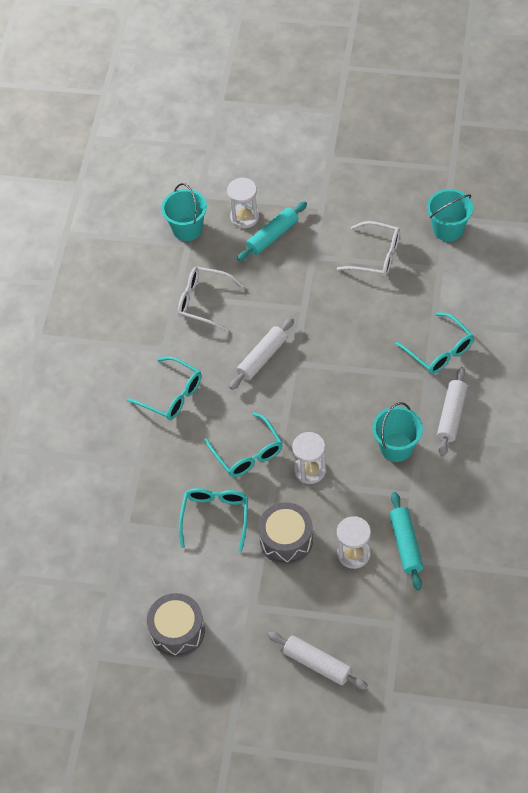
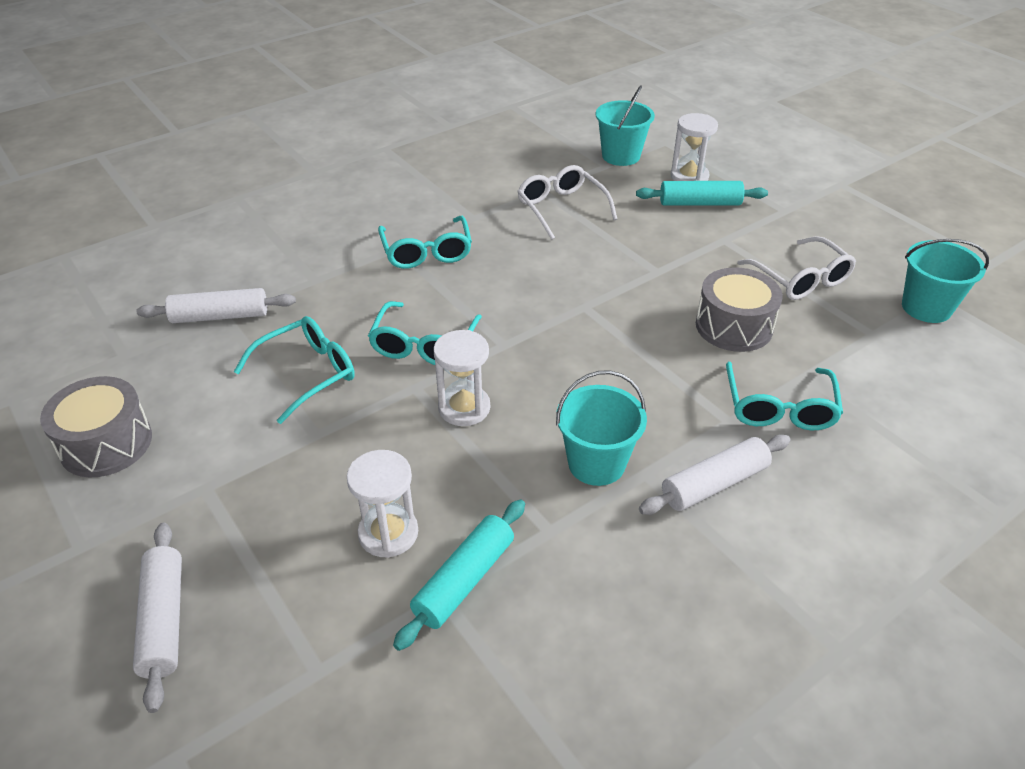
camera: 40 degrees right, 15 degrees down
white rolling pin [229,318,294,390] -> white rolling pin moved to [137,288,296,323]
grey drum [258,502,313,565] -> grey drum moved to [696,267,783,352]

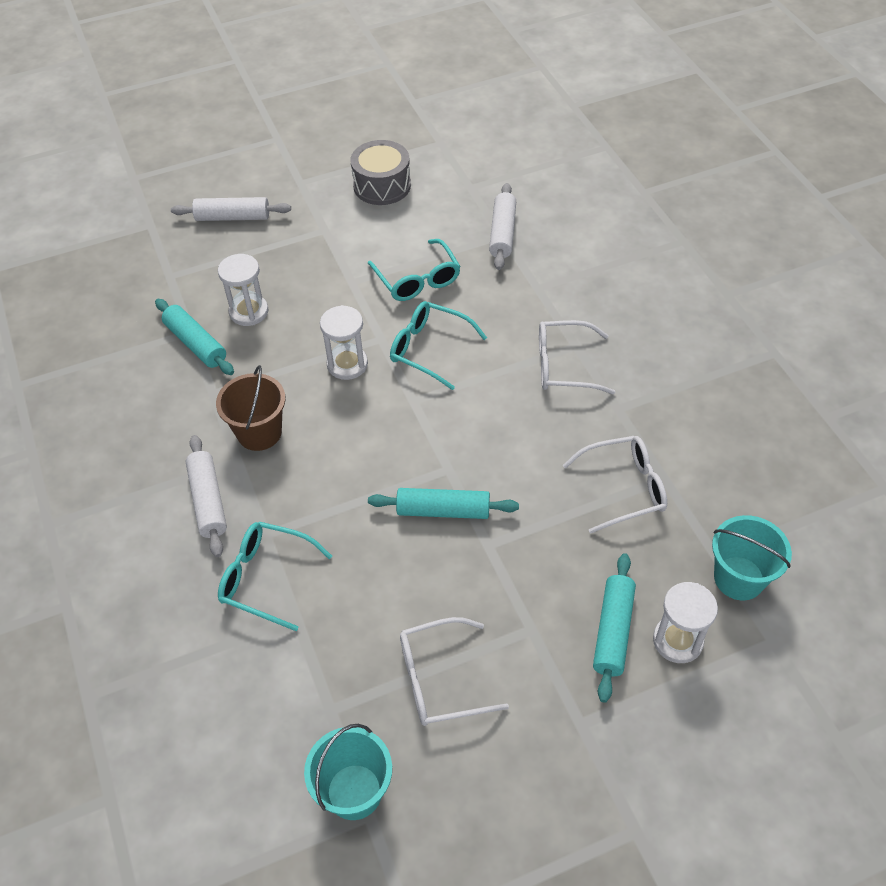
camera: 105 degrees right, 10 degrees up
turquoise glasses [378,216,472,269] -> white glasses [539,320,615,394]
turquoise bucket [556,371,647,486] -> brown bucket [216,365,285,451]
grey drum [696,267,783,352] -> none
none -> turquoise rolling pin [368,488,519,519]

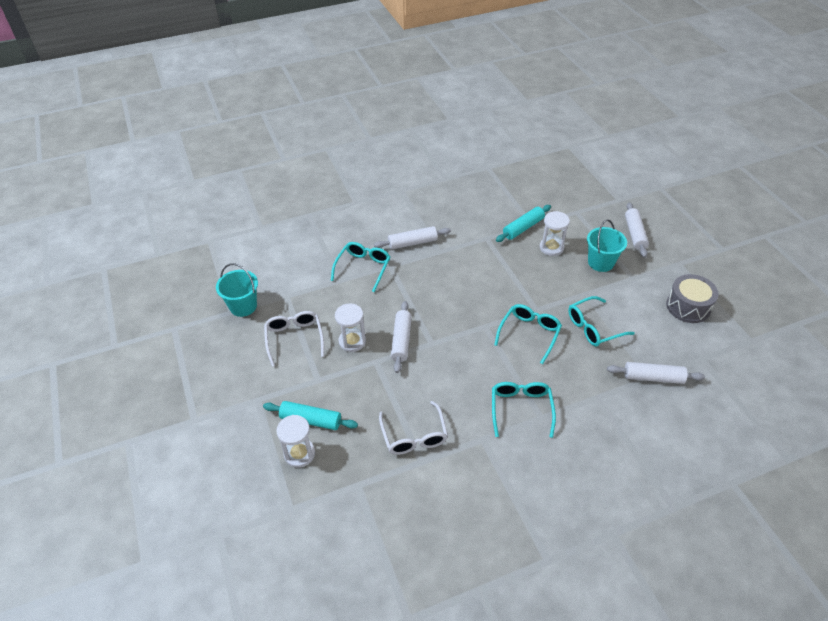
camera: 90 degrees right, 5 degrees down
brown bucket [216,365,285,451] -> none
white hourglass [320,305,368,380] -> white hourglass moved to [335,303,366,352]
turquoise rolling pin [368,488,519,519] -> white rolling pin [391,301,412,373]
white glasses [539,320,615,394] -> turquoise glasses [492,382,556,438]
turquoise bucket [712,515,792,601] -> turquoise bucket moved to [587,220,627,272]

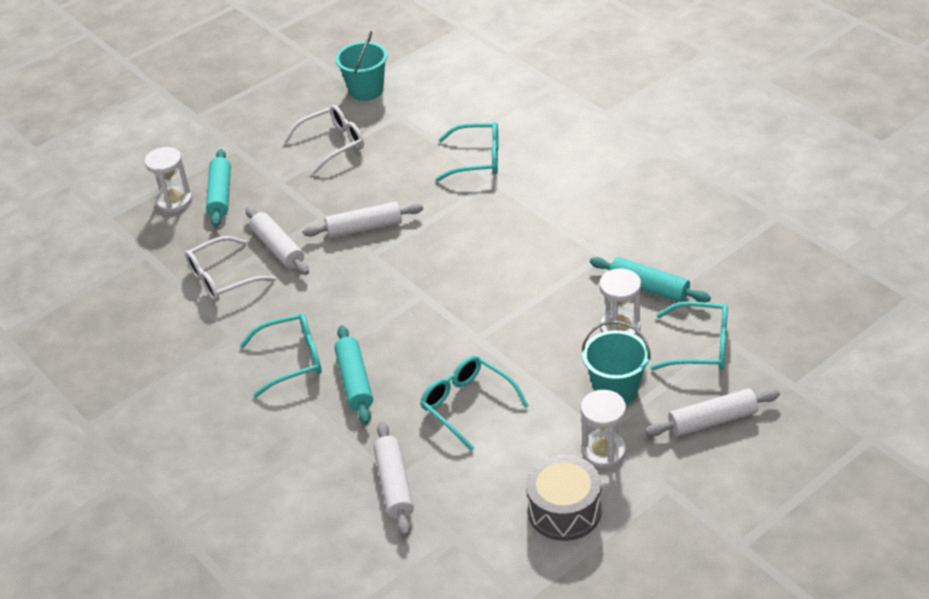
camera: 75 degrees right, 5 degrees down
white hourglass [335,303,366,352] -> white hourglass moved to [581,390,626,468]
white rolling pin [374,226,451,249] -> white rolling pin moved to [246,207,309,275]
turquoise glasses [494,304,562,364] -> turquoise glasses moved to [650,301,728,370]
none -> turquoise rolling pin [334,325,373,424]

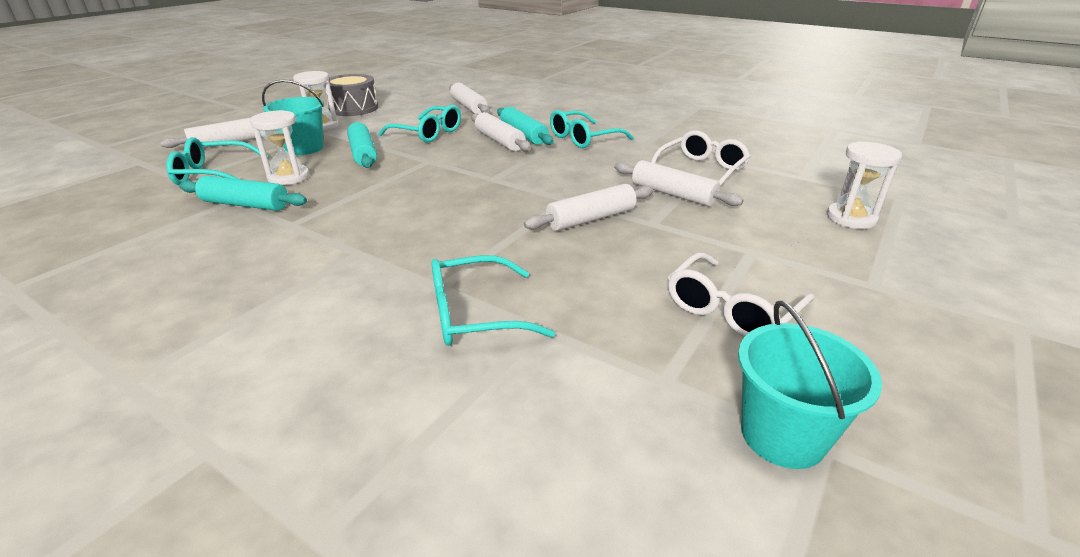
camera: 160 degrees right, 10 degrees down
turquoise rolling pin [206,149,231,227] -> turquoise rolling pin moved to [347,122,377,168]
none -> white rolling pin [471,112,531,151]

